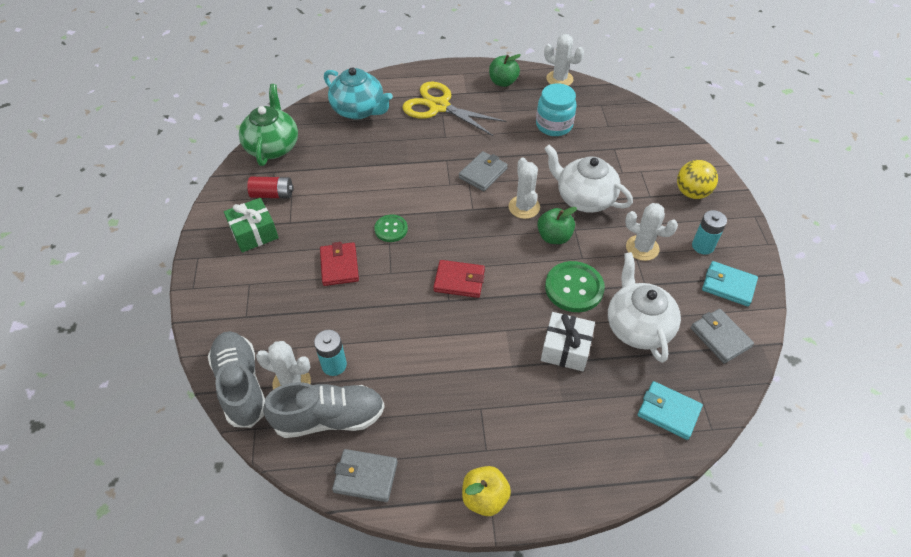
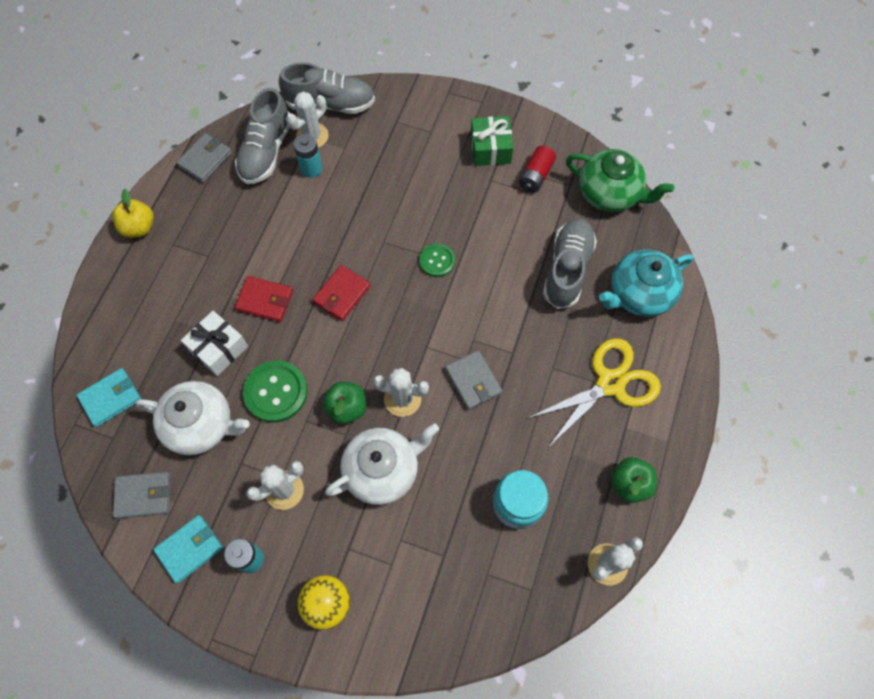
camera: 115 degrees right, 15 degrees up
red wallet [320,242,359,286] -> red wallet moved to [235,276,293,322]
none -> grey shoe [543,218,597,309]

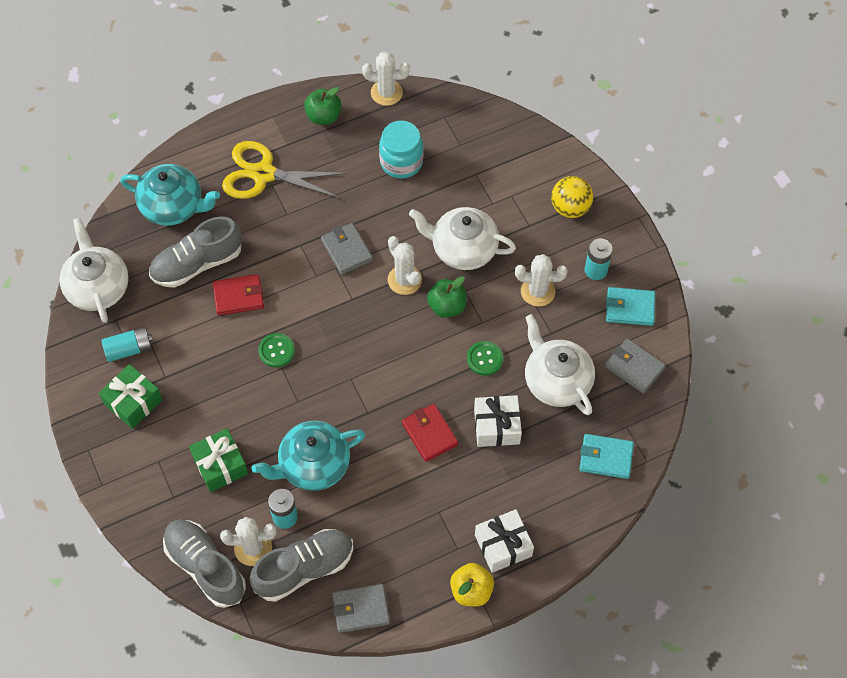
camera: 135 degrees left, 5 degrees down
green button [243,360,308,423] -> green button [467,341,503,376], size x0.61
red wallet [312,265,371,321] -> red wallet moved to [213,274,264,316]
grey wallet [445,350,503,410] -> grey wallet turned 45 degrees counterclockwise [321,223,373,275]
red battery [519,146,556,193] -> turquoise battery [102,327,153,362]
green teapot [566,149,674,212] -> white teapot [59,218,129,323]
none -> green gift [189,428,248,492]
none -> turquoise teapot [252,421,365,491]
none -> white gift [475,509,534,573]

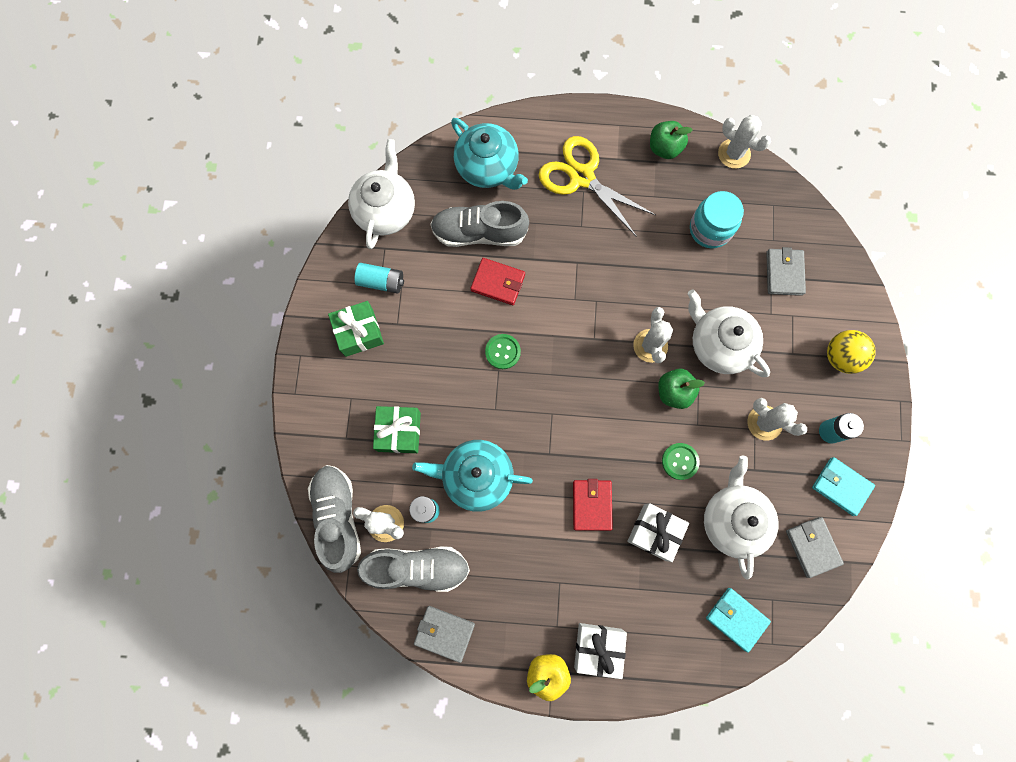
camera: 30 degrees right, 15 degrees up
grey wallet [321,223,373,275] -> grey wallet moved to [766,247,806,296]

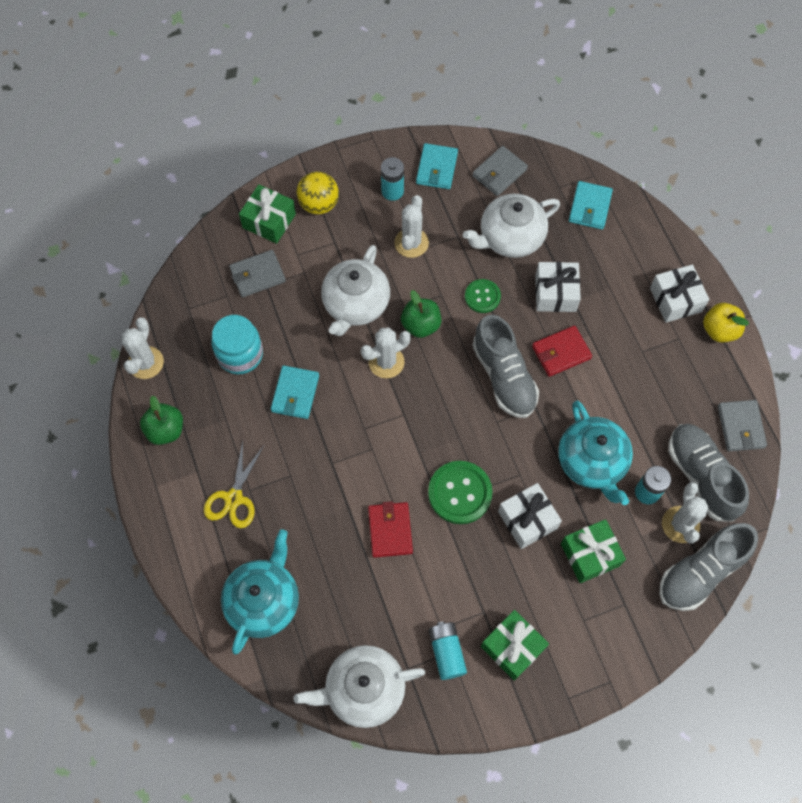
camera: 115 degrees left, 10 degrees down
grey shoe [430,201,529,247] -> grey shoe moved to [472,315,539,418]
green button [485,334,521,369] -> green button [428,461,493,524], size x1.65
yellow scissors [539,136,655,237] -> yellow scissors [204,441,264,528], size x0.66
none -> green gift [239,184,296,244]
none -> turquoise wallet [271,365,319,419]
none -> white gift [498,483,562,549]

